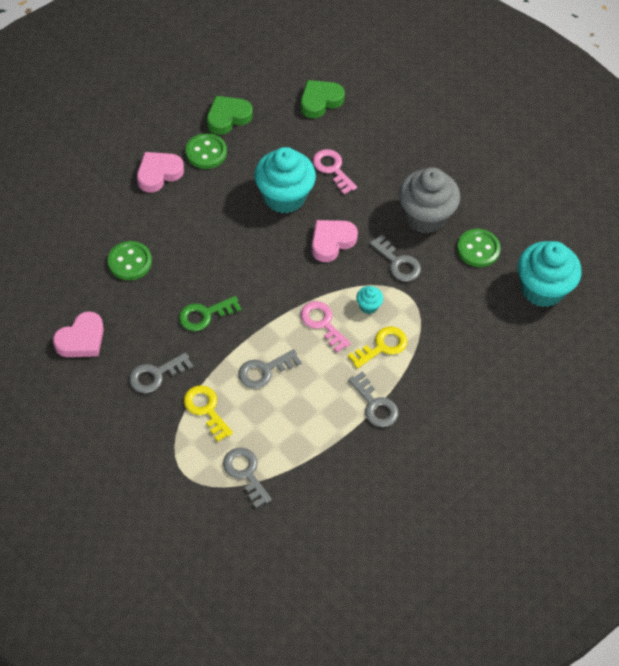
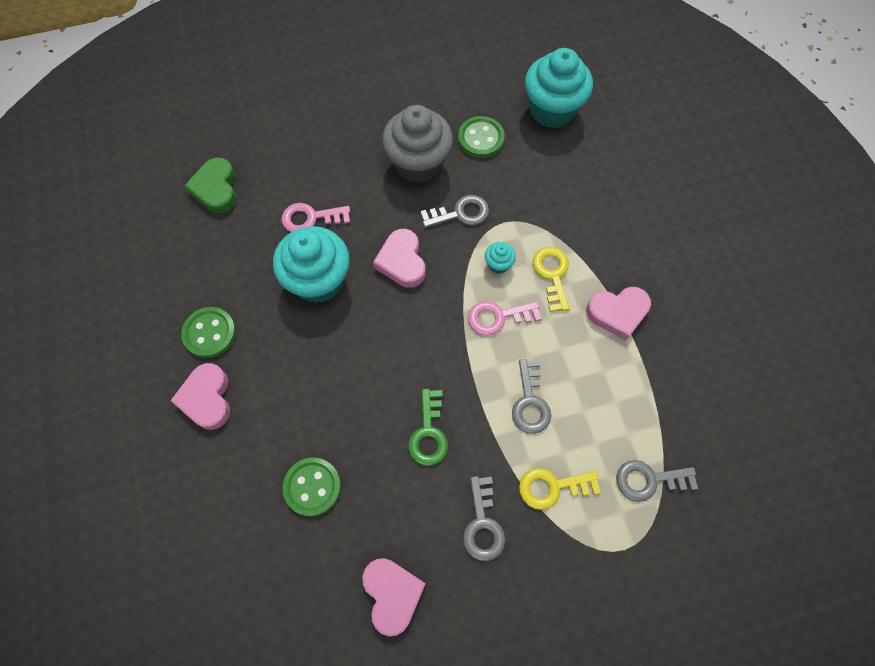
camera: 60 degrees left, 10 degrees up
green heart [207,96,253,135] -> none
grey key [348,371,398,427] -> pink heart [586,287,651,340]

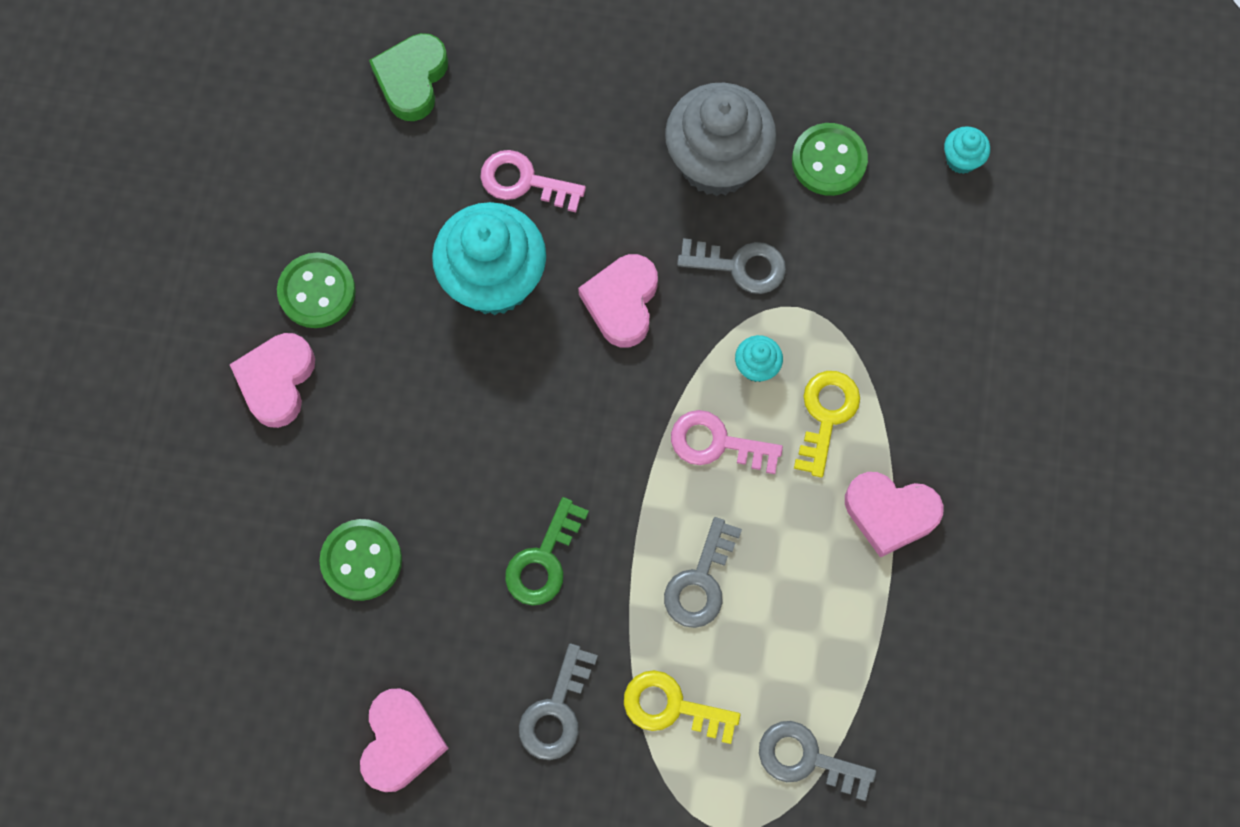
camera: 25 degrees right, 5 degrees up
turquoise cupcake [525,48,593,128] -> turquoise cupcake [944,126,990,174], size x0.42

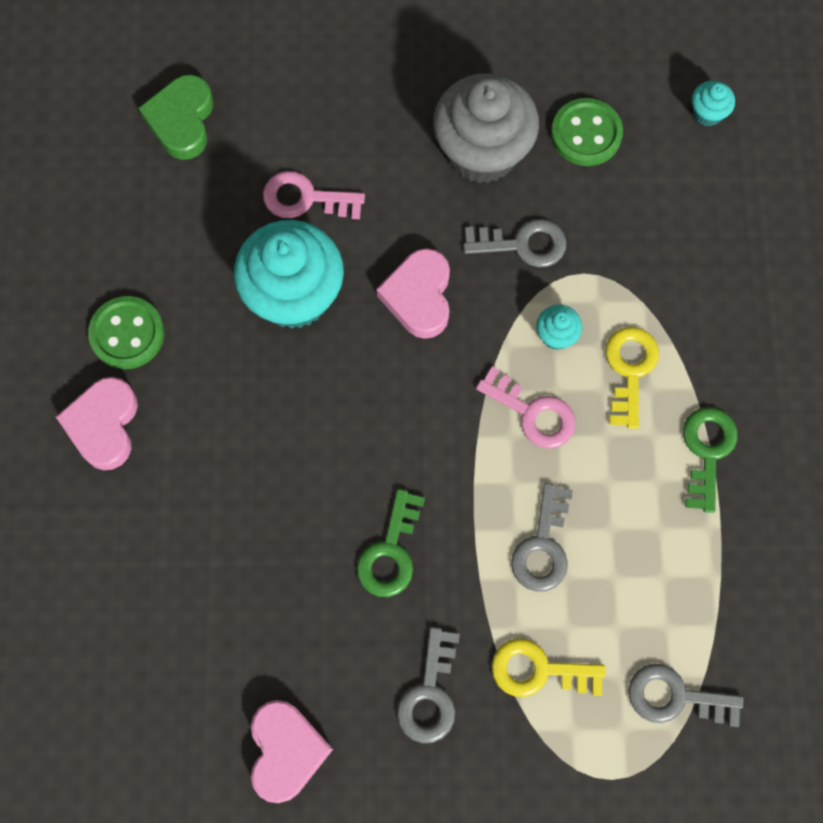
camera: 10 degrees left, 0 degrees up
green button [319,519,402,601] -> none
pink key [671,410,783,474] -> pink key turned 150 degrees counterclockwise [476,366,576,449]
pink heart [845,472,944,558] -> green key [683,407,738,513]

